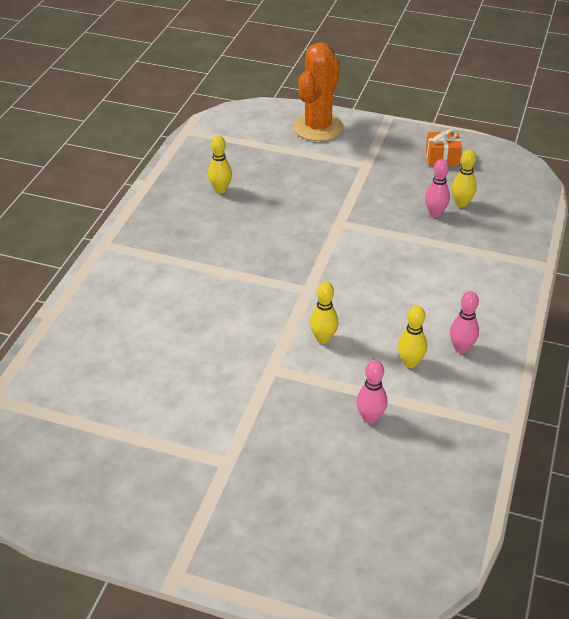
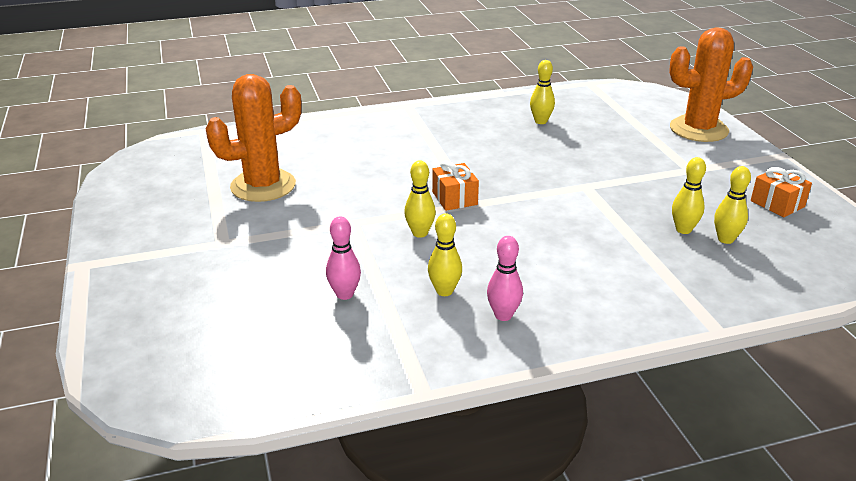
camera: 55 degrees right, 10 degrees down
pink bowling pin [425,159,450,218] -> yellow bowling pin [672,157,706,234]
none -> orange cactus [206,74,302,202]
none -> orange gift [432,161,479,211]

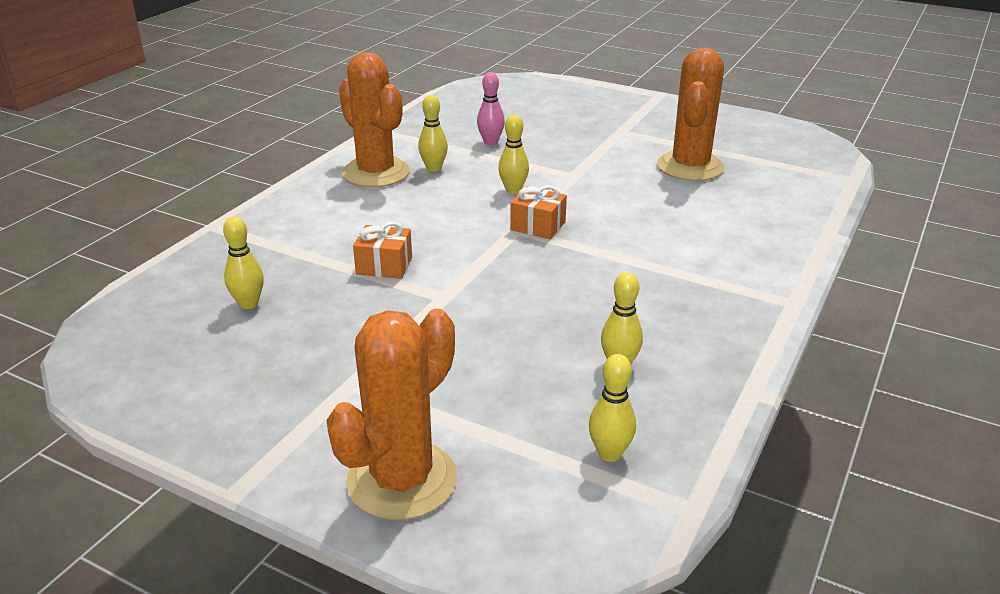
camera: 135 degrees right, 0 degrees up
pink bowling pin [487,236,523,321] -> orange cactus [339,52,410,187]
yellow bowling pin [672,157,706,234] -> yellow bowling pin moved to [589,354,636,462]
orange gift [751,167,812,217] -> orange gift moved to [353,221,412,279]

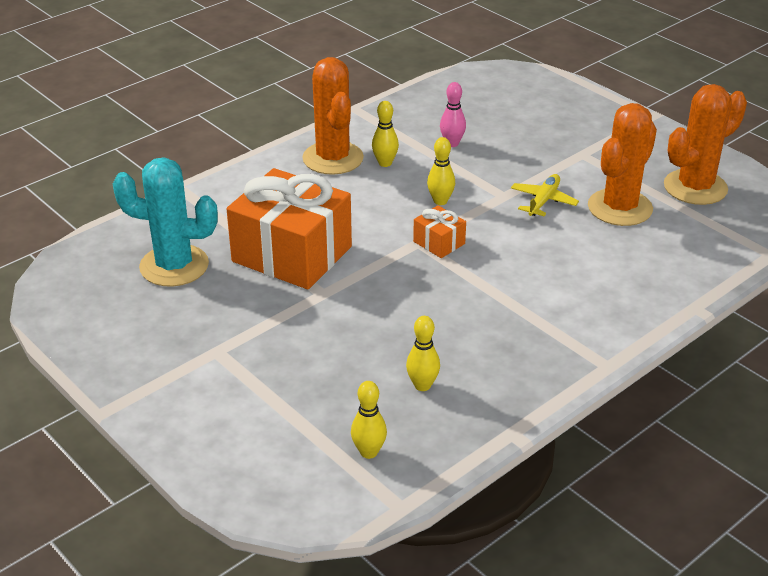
camera: 20 degrees right, 5 degrees up
yellow bowling pin [223,216,264,309] -> turquoise cactus [113,158,218,287]
orange cactus [326,309,457,520] -> orange cactus moved to [664,84,747,205]
orange gift [353,221,412,279] -> orange gift [227,168,352,290], size x2.31
none -> yellow plane [511,174,579,216]

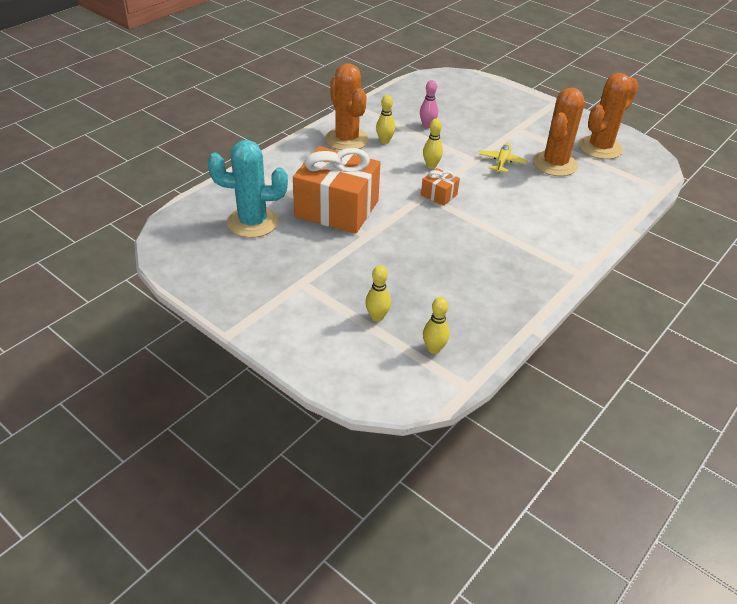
camera: 10 degrees left, 5 degrees up
yellow bowling pin [406,316,440,391] -> yellow bowling pin moved to [365,265,391,322]

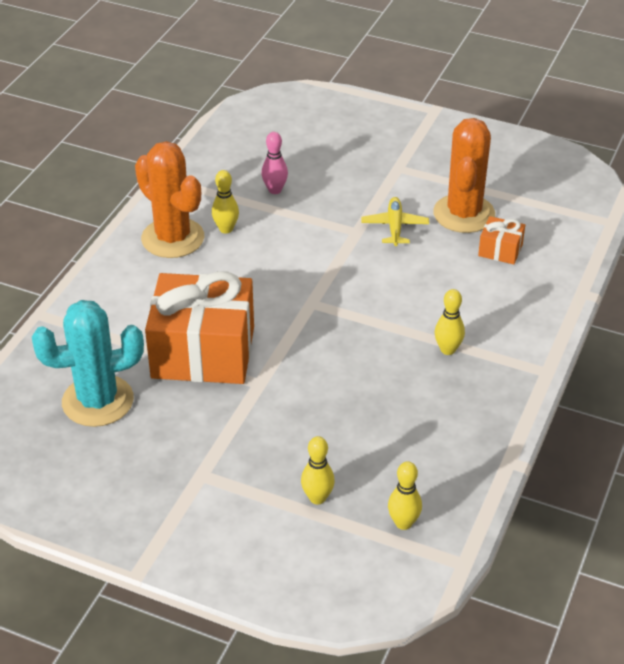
camera: 15 degrees left, 0 degrees up
orange gift [421,168,460,206] -> orange gift moved to [478,216,525,264]
yellow bowling pin [423,118,443,169] -> yellow bowling pin moved to [435,289,465,355]
orange cactus [579,73,638,159] -> none

